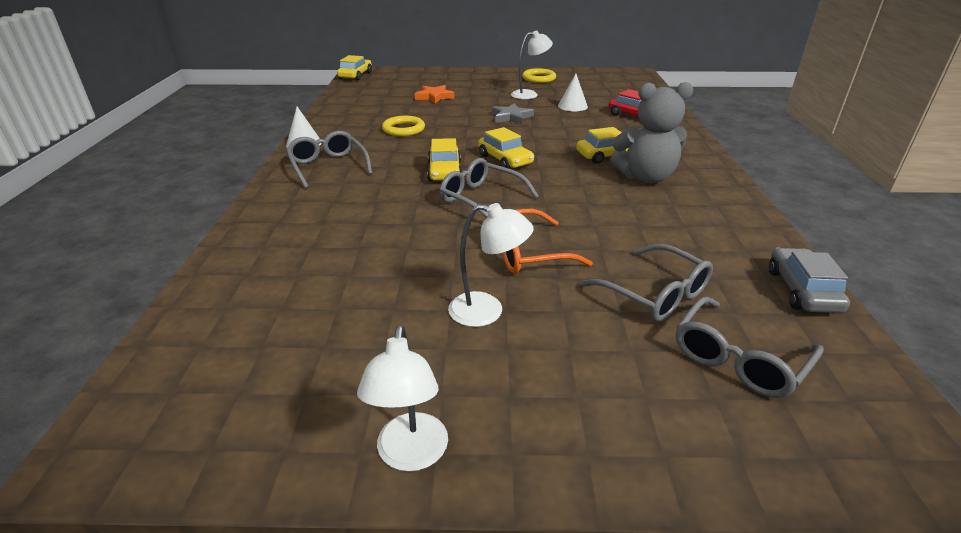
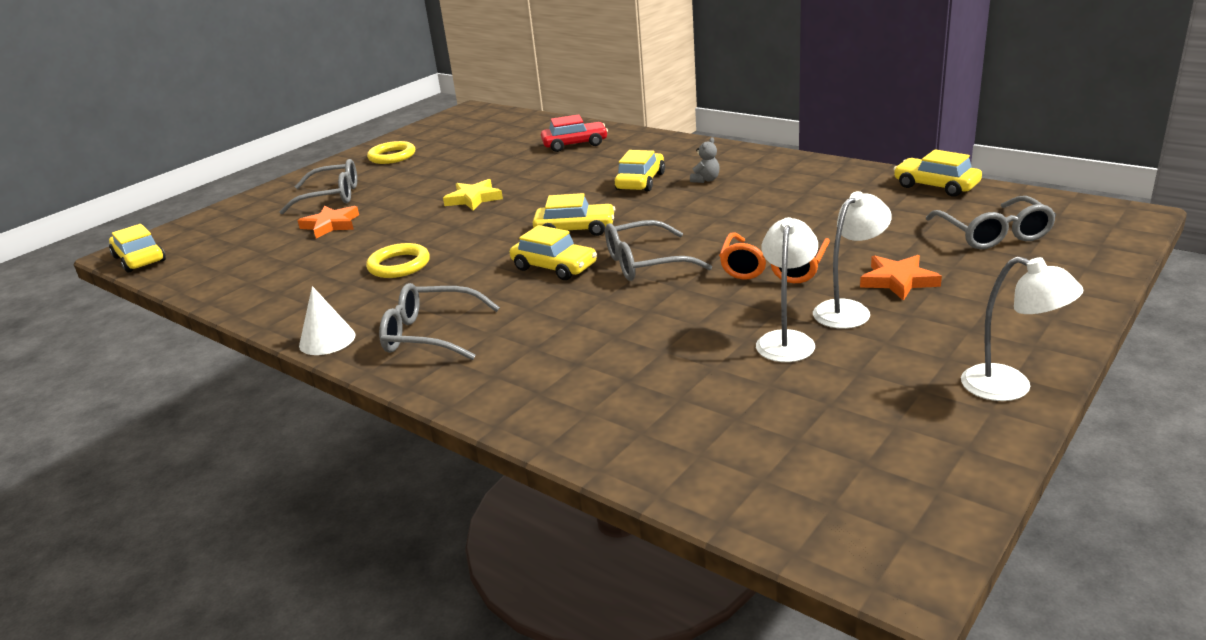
camera: 50 degrees left, 5 degrees down
grey star [492,103,534,125] -> yellow star [443,179,503,211]
white lamp [511,30,553,99] -> white lamp moved to [756,217,818,362]
white cone [558,74,588,111] -> none
grey glasses [580,244,713,322] -> grey glasses moved to [280,159,357,215]
grey teddy bear [610,82,693,184] -> grey teddy bear [690,137,720,183], size x0.40
grey car [769,248,850,313] -> yellow car [894,149,982,197]
none -> orange star [860,255,942,301]

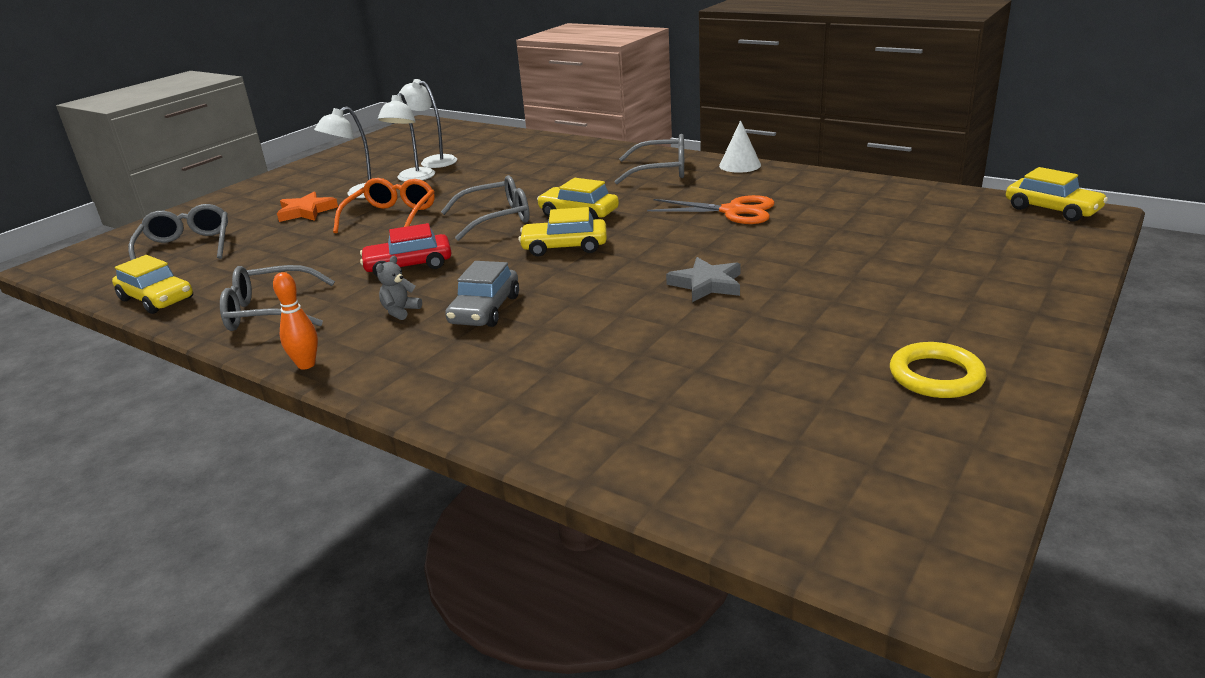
camera: 175 degrees right, 0 degrees up
grey glasses [280,159,357,215] -> grey glasses moved to [220,265,335,331]
orange star [297,206,359,238] -> none
yellow ring [366,243,430,278] -> orange scissors [647,195,775,224]
yellow star [443,179,503,211] -> grey star [666,257,740,302]
red car [541,115,608,152] -> red car moved to [360,223,452,277]
yellow car [614,150,665,191] -> grey car [445,261,519,327]
white lamp [961,257,1084,401] -> white lamp moved to [398,79,457,168]
none -> orange bowling pin [273,272,318,369]

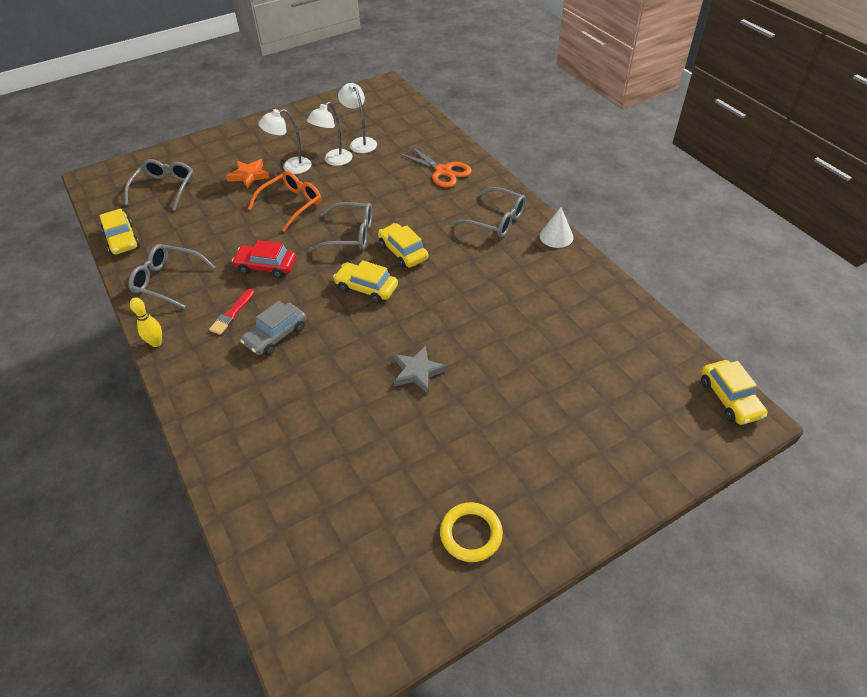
camera: 25 degrees right, 20 degrees up
orange bowling pin [273,272,318,369] -> yellow bowling pin [130,297,162,347]
grey teddy bear [376,256,422,320] -> red brush [209,289,254,335]
orange scissors [647,195,775,224] -> orange scissors moved to [398,146,472,187]

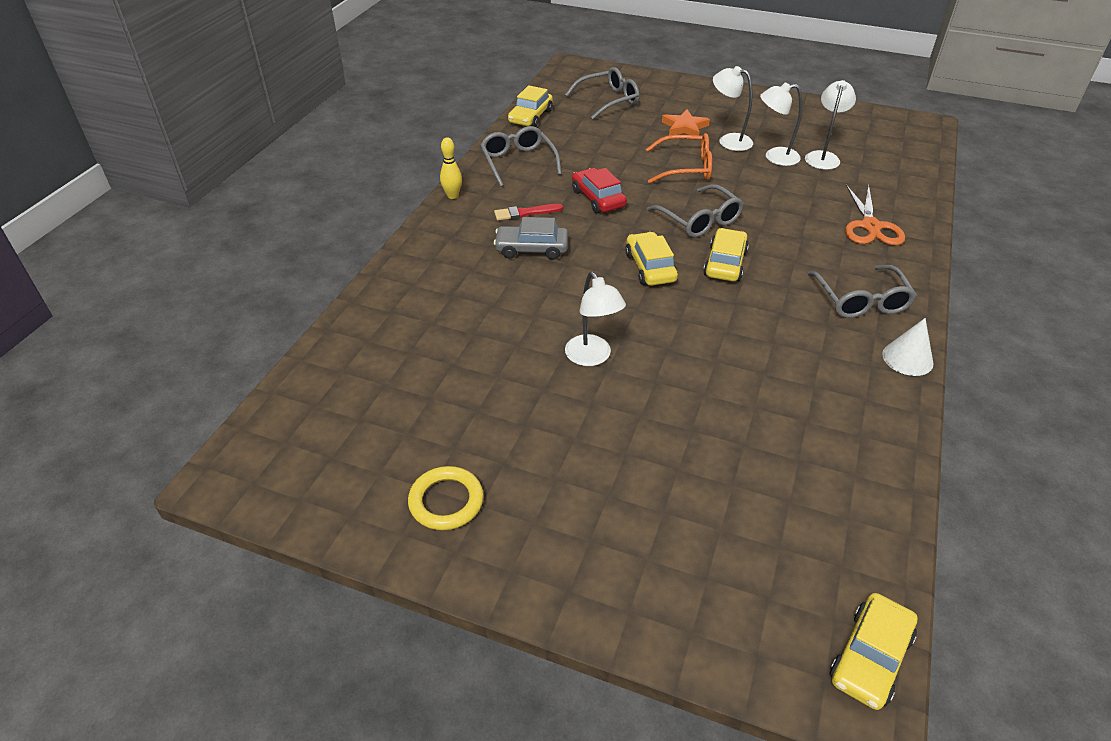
camera: 50 degrees right, 5 degrees down
grey star [394,345,447,394] -> white lamp [565,272,626,366]

